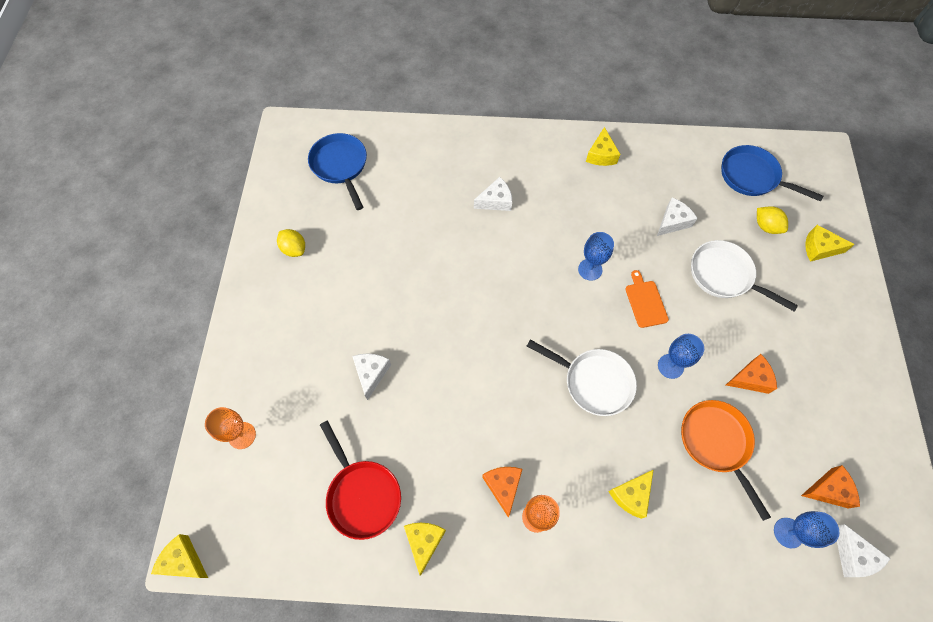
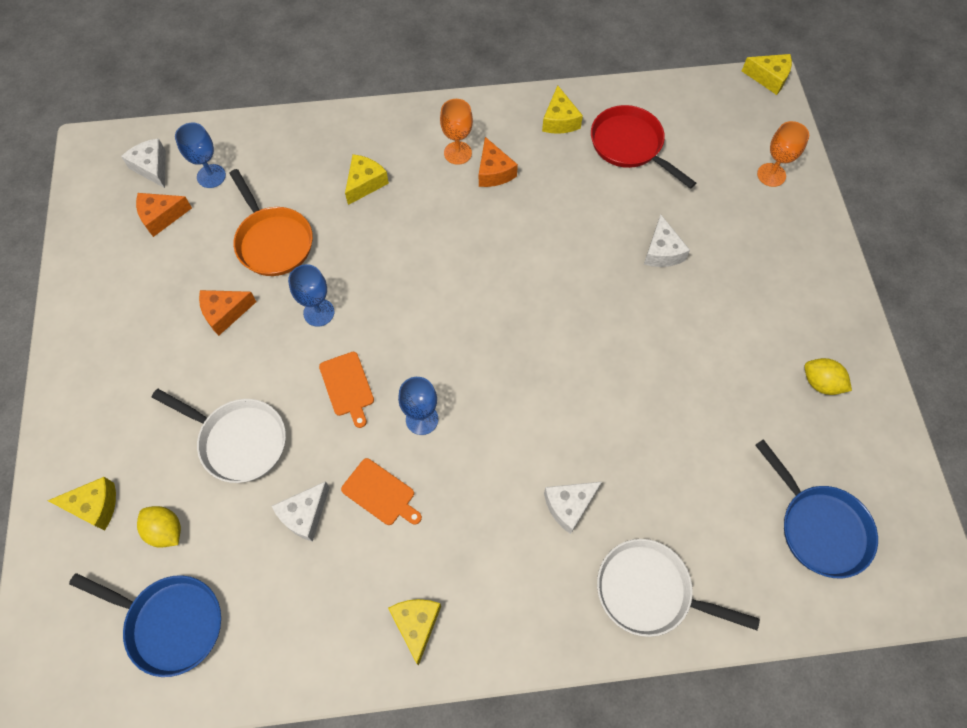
camera: 170 degrees right, 0 degrees up
white pan [527,339,637,416] -> white pan moved to [597,539,760,637]
none -> orange cutting board [341,458,422,525]

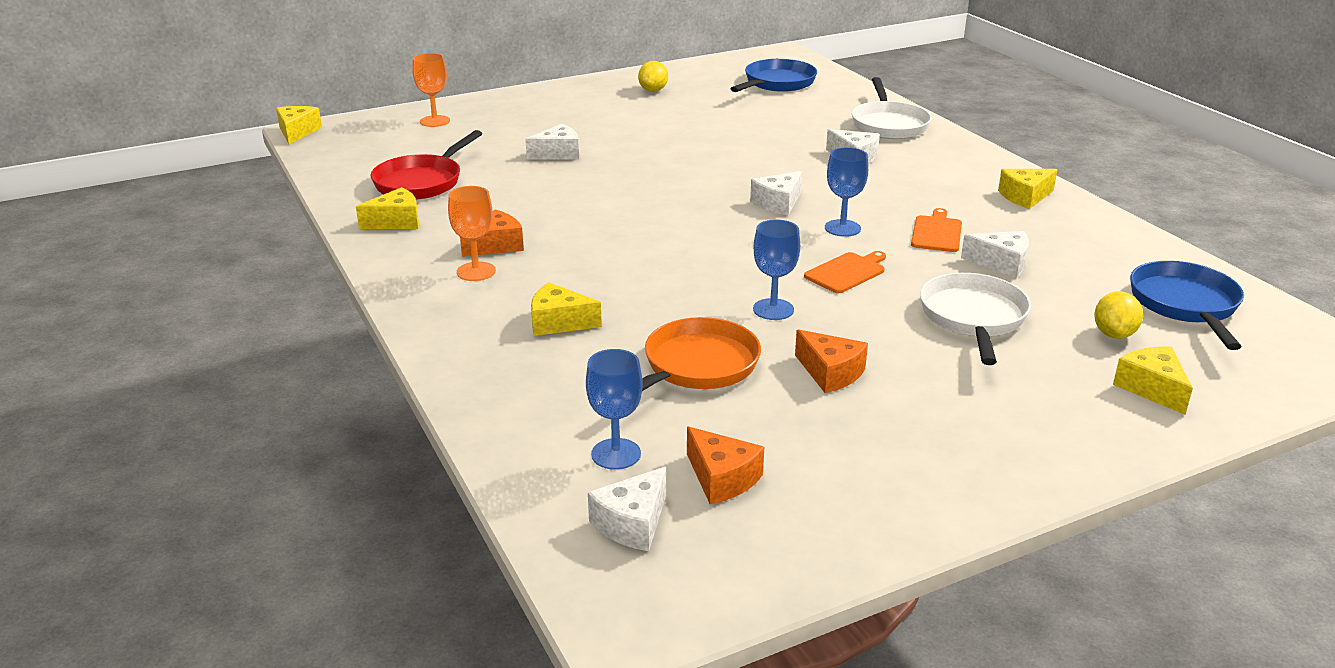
camera: 110 degrees left, 35 degrees down
none -> white cheese [750,171,802,215]

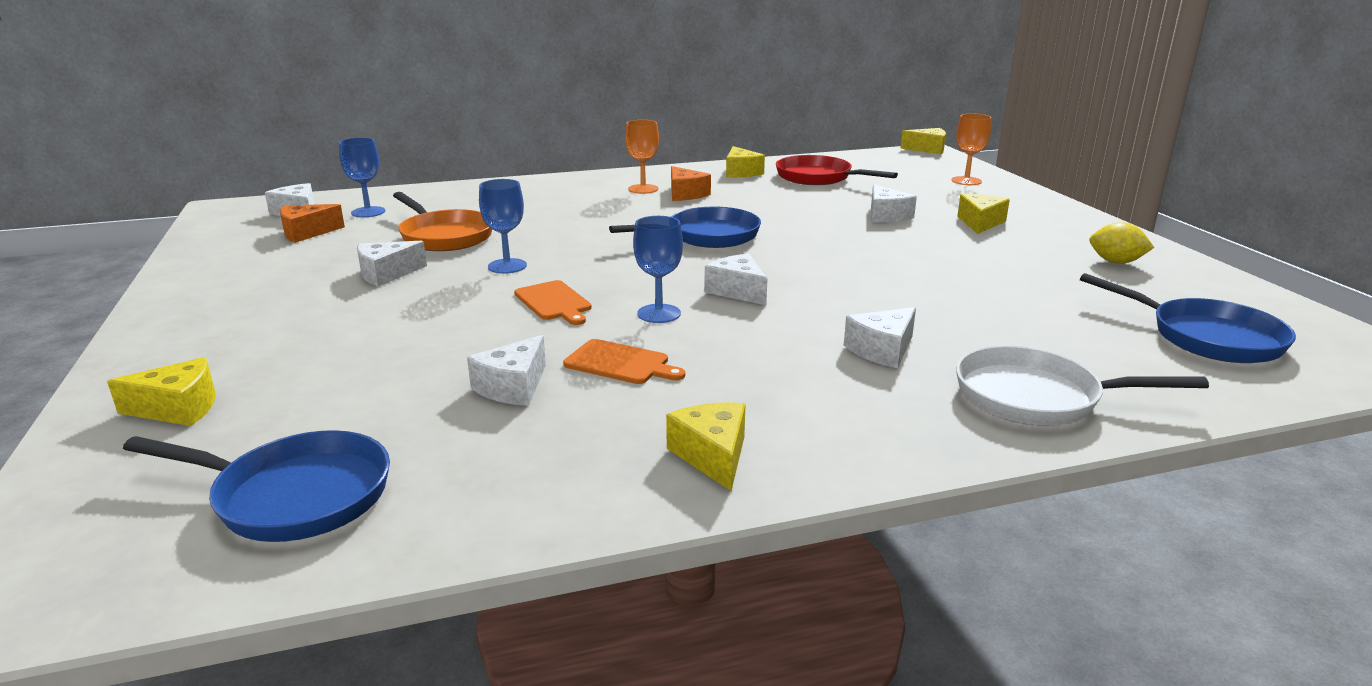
camera: 100 degrees right, 5 degrees down
yellow cheese [531,282,602,336] -> yellow cheese moved to [957,194,1010,234]
orange cheese [795,329,868,393] -> white cheese [357,241,427,287]
white pan [920,273,1031,365] -> none
yellow lemon [1094,291,1143,339] -> none
none -> blue pan [609,207,761,248]

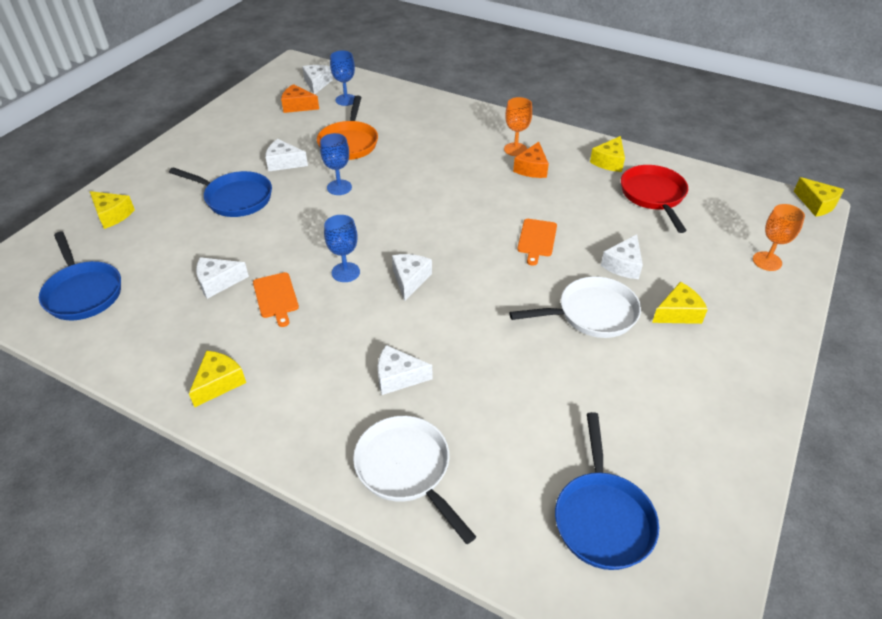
camera: 45 degrees right, 20 degrees up
orange cutting board [514,280,592,325] -> orange cutting board moved to [517,219,557,266]
blue pan [609,207,761,248] -> blue pan moved to [169,167,272,217]
yellow lemon [1090,222,1154,264] -> none
none -> white pan [509,276,641,338]

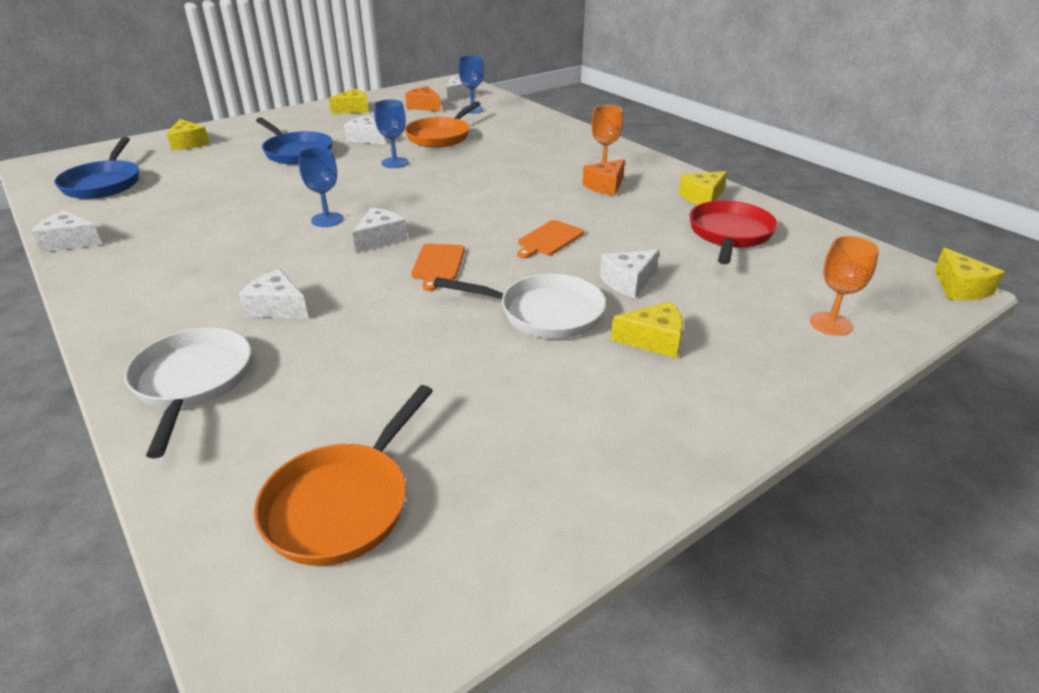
camera: 25 degrees right, 10 degrees down
yellow cheese [189,351,246,407] -> yellow cheese moved to [329,89,369,114]
white cheese [196,257,249,299] -> white cheese moved to [31,210,102,252]
orange cutting board [253,272,299,327] -> orange cutting board moved to [411,244,465,291]
blue pan [555,412,659,570] -> orange pan [254,385,433,566]

